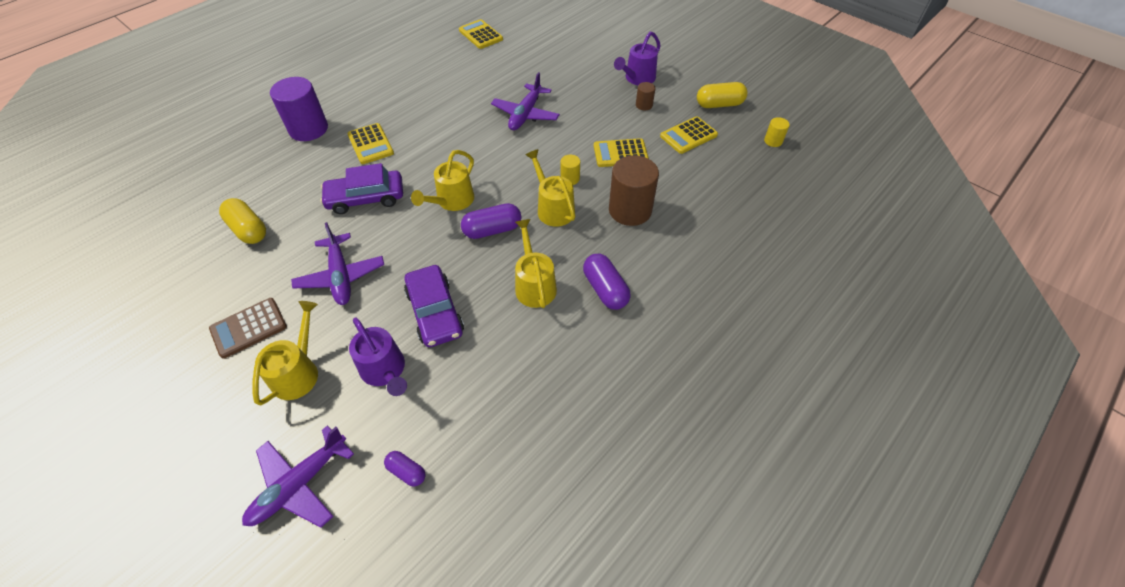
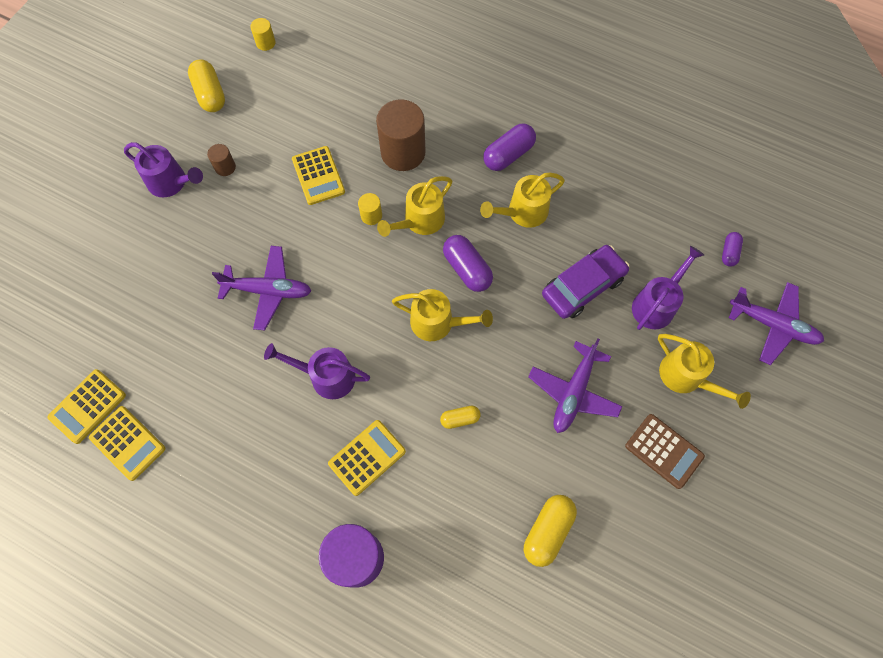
camera: 105 degrees left, 15 degrees up
yellow watering can [252,301,318,406] -> yellow watering can turned 135 degrees counterclockwise [658,334,751,409]
purple plane [291,222,384,305] -> purple plane turned 150 degrees clockwise [528,338,623,433]
purple car [320,163,403,214] -> yellow capsule [440,406,481,429]
yellow calculator [660,116,718,154] -> yellow calculator moved to [89,406,165,481]
none -> purple watering can [264,343,370,399]

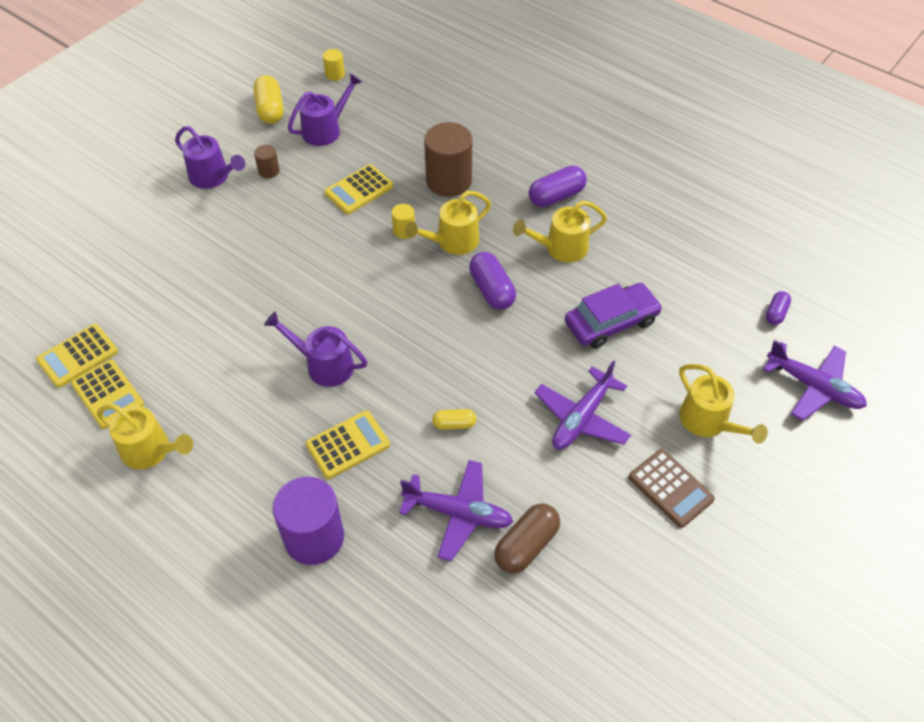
camera: 10 degrees right, 15 degrees down
purple plane [212,246,311,331] -> purple plane moved to [399,460,513,561]
yellow calculator [292,146,345,205] -> yellow calculator turned 60 degrees clockwise [324,164,393,214]
yellow watering can [392,289,493,341] -> yellow watering can moved to [97,404,193,469]
yellow capsule [524,495,577,567] -> brown capsule [494,503,560,573]
purple watering can [632,246,704,330] -> purple watering can moved to [288,73,362,146]

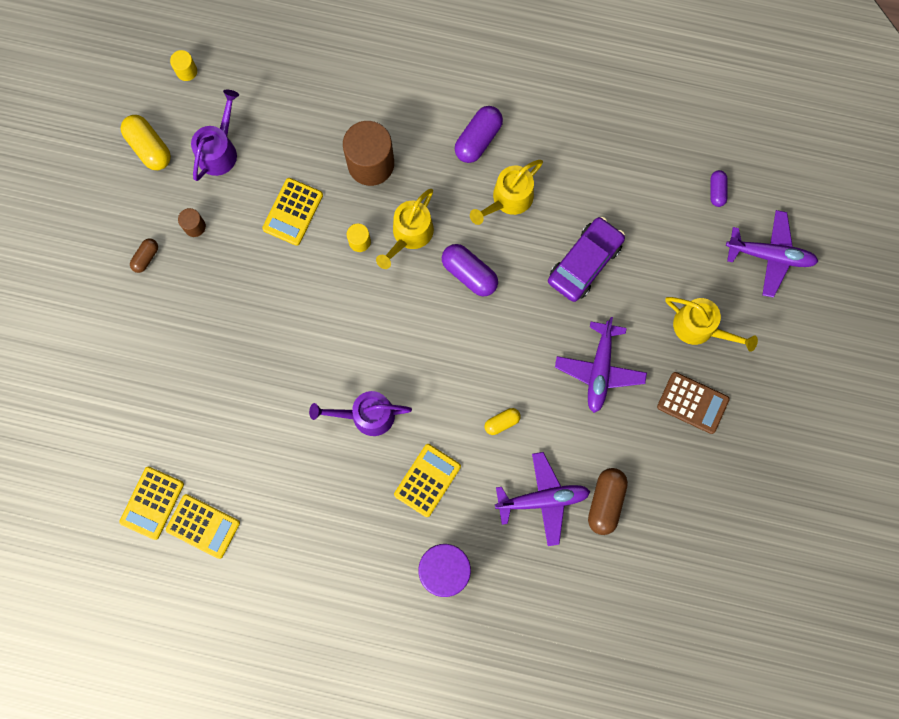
camera: 25 degrees left, 25 degrees up
yellow watering can [97,404,193,469] -> none
purple watering can [175,126,245,189] -> brown capsule [130,238,158,273]

